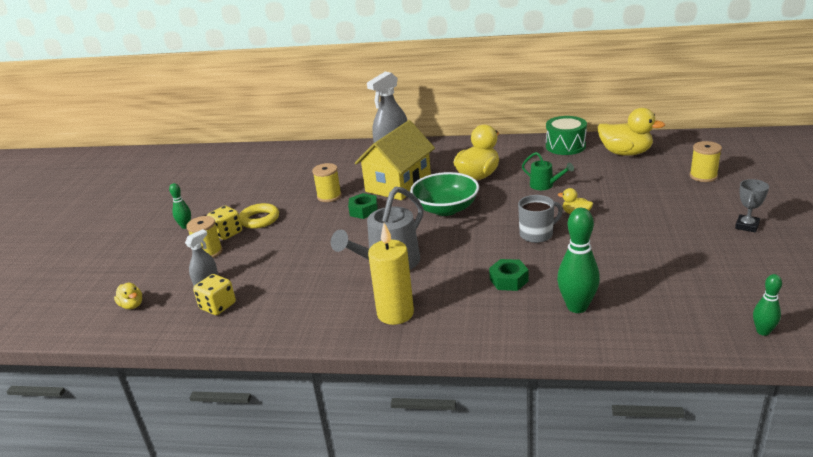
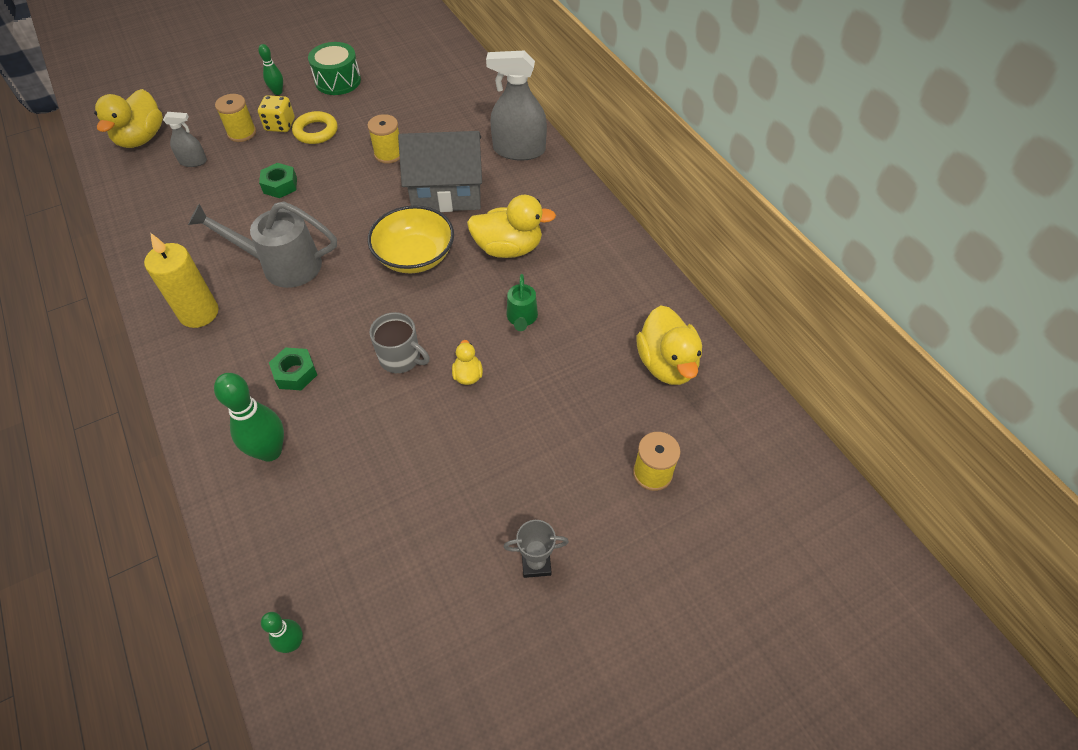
camera: 50 degrees right, 25 degrees up
yellow duck [114,283,142,309] -> yellow duck [94,89,163,148], size x2.03
yellow dice [193,274,236,315] -> none
green nut [348,193,378,219] -> green nut moved to [259,163,297,198]
yellow house [355,120,435,200] -> grey house [398,131,482,212]
green bowl [410,172,479,216] -> yellow bowl [368,205,454,273]
green drum [546,116,587,155] -> green drum moved to [308,42,361,95]

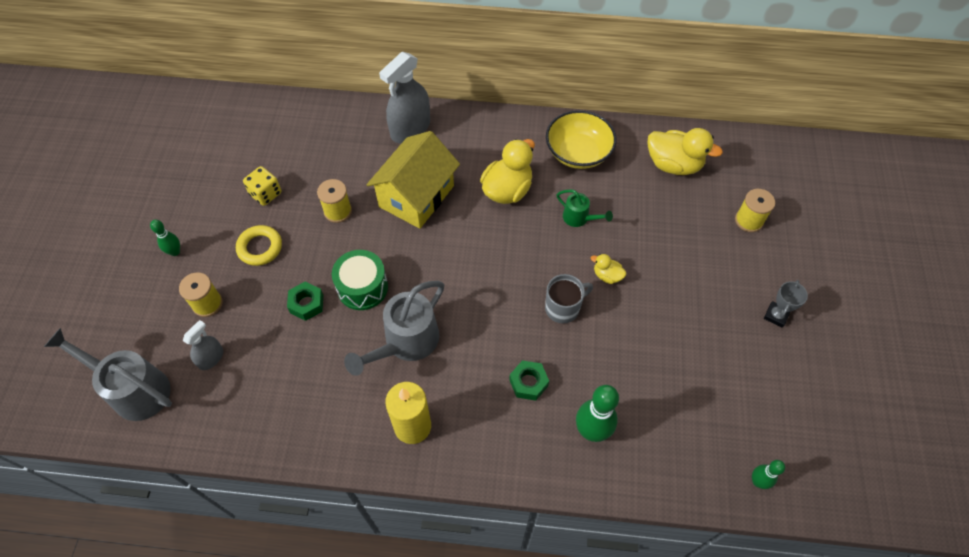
camera: 55 degrees left, 5 degrees up
yellow duck [94,89,163,148] -> grey watering can [44,328,172,421]
yellow dice [258,95,295,132] -> yellow dice moved to [243,166,282,206]
green drum [308,42,361,95] -> green drum moved to [332,250,388,310]
yellow bowl [368,205,454,273] -> yellow bowl moved to [546,110,617,169]
grey house [398,131,482,212] -> yellow house [366,131,460,229]

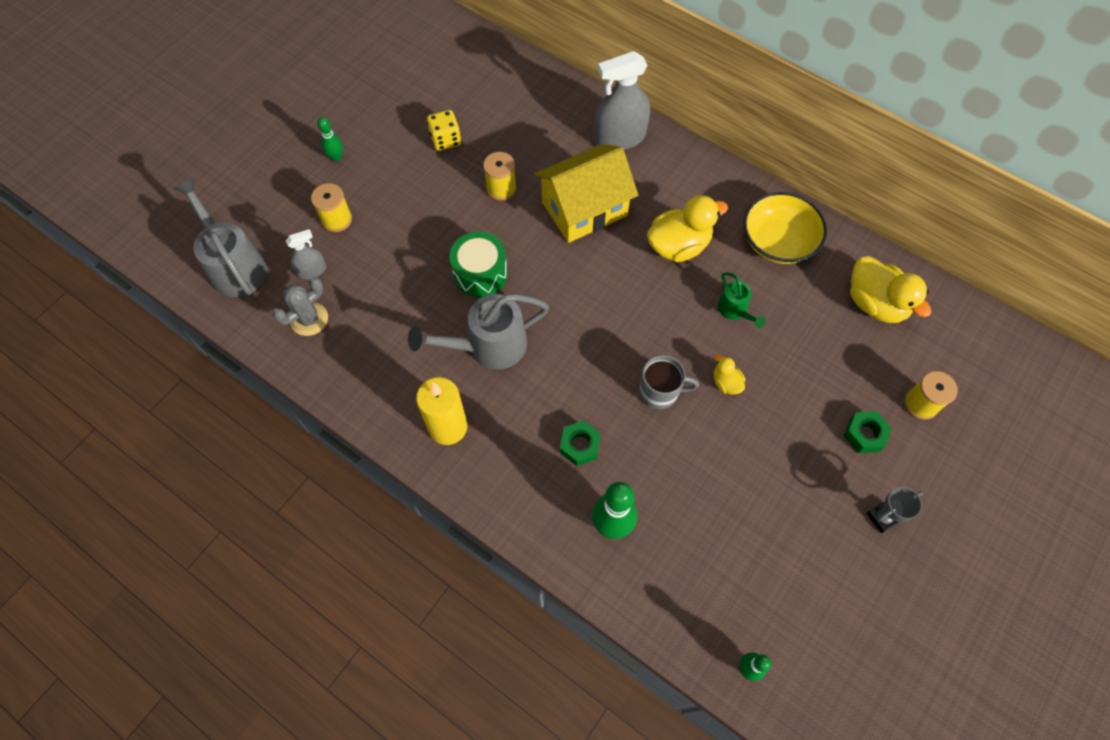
camera: 30 degrees right, 5 degrees up
yellow ring [236,225,282,266] -> none
green nut [287,282,323,321] -> green nut moved to [844,411,892,453]
none -> grey cactus [273,277,328,336]

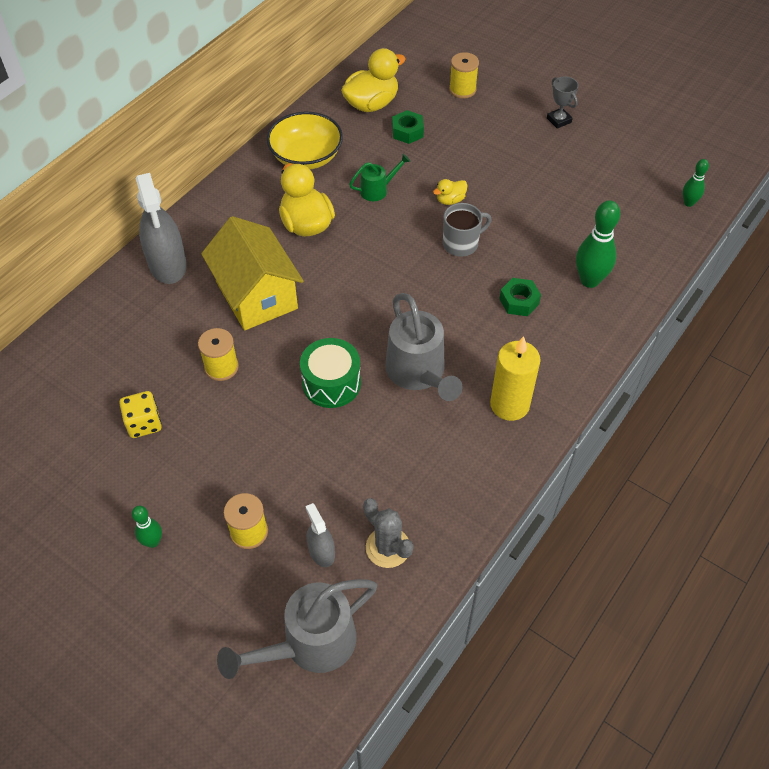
camera: 90 degrees left, 10 degrees down
grey mug [639,355,699,409] -> grey mug turned 60 degrees clockwise [443,203,492,257]
green nut [844,411,892,453] -> green nut moved to [392,110,424,144]

